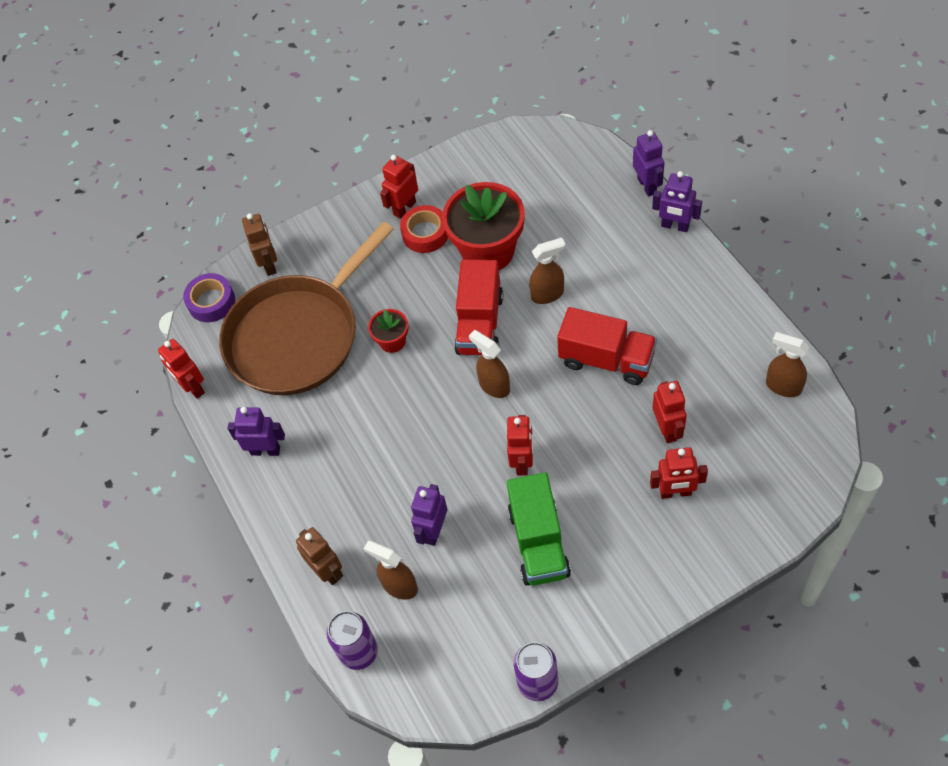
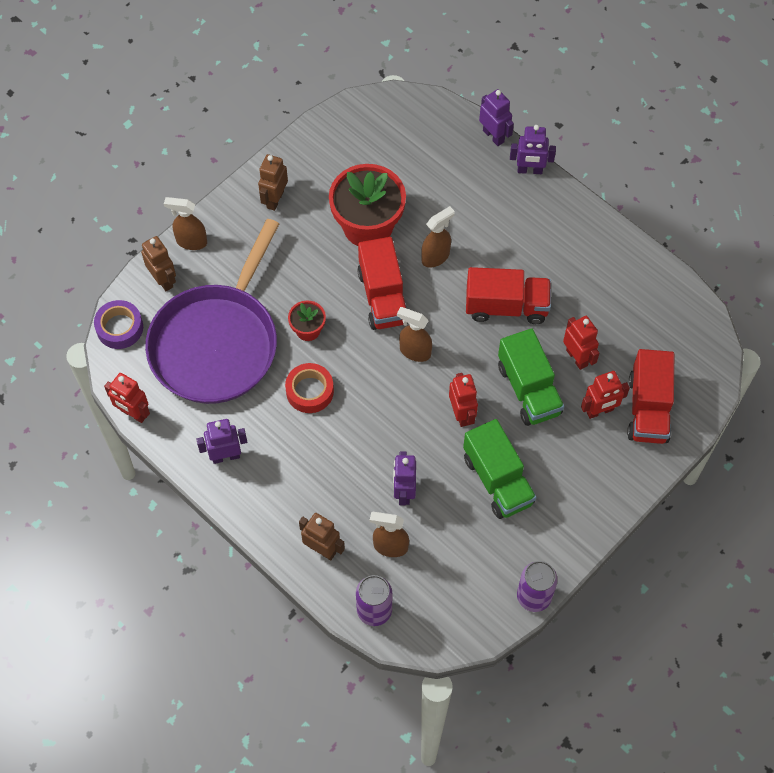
camera: 25 degrees left, 5 degrees up
brown pan [219,222,394,395] -> purple pan [145,219,279,404]
red robot [380,155,418,219] -> brown robot [258,154,288,211]
red tape [400,205,448,253] -> red tape moved to [285,363,334,413]
brown spray bottle [766,332,809,397] -> brown spray bottle moved to [164,197,207,250]
none -> green truck [498,328,564,426]
none -> red truck [627,349,674,444]

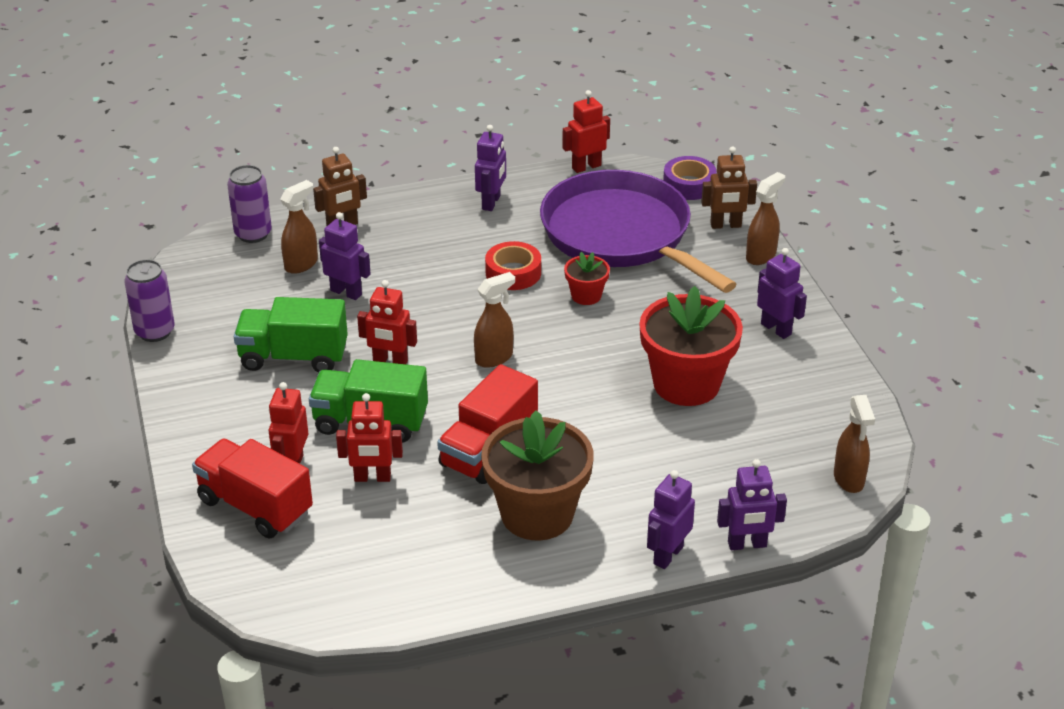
camera: 120 degrees right, 25 degrees down
brown robot [258,154,288,211] -> purple robot [757,248,807,339]
red truck [357,237,408,330] -> none
brown spray bottle [421,206,455,268] -> brown spray bottle moved to [834,395,875,493]
none -> brown flower pot [481,410,594,540]

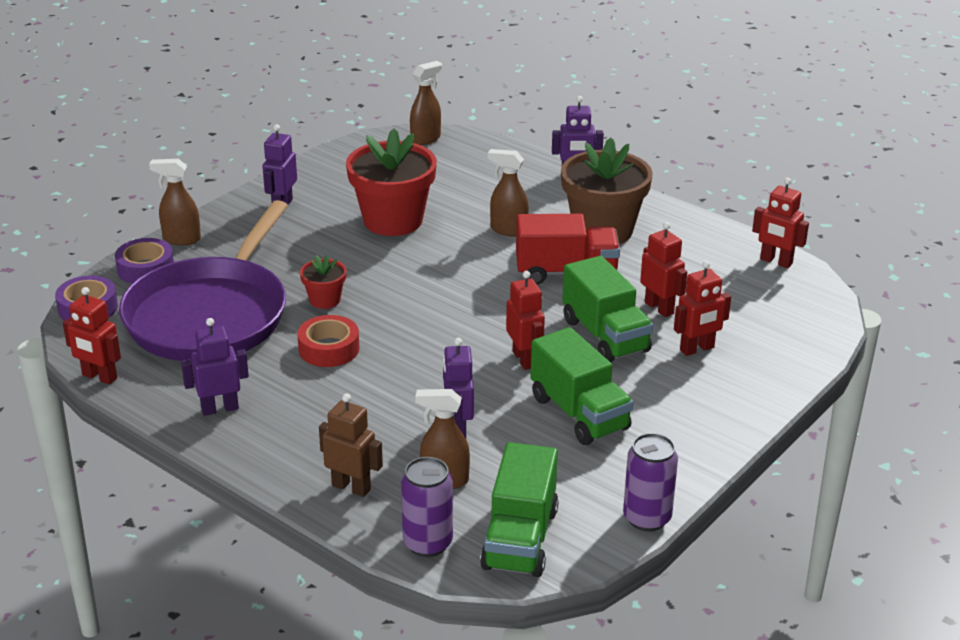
camera: 125 degrees left, 5 degrees down
red truck [192,438,313,539] -> none
brown spray bottle [474,272,515,368] -> brown spray bottle moved to [488,149,529,236]
brown robot [701,146,757,229] -> purple tape [115,238,174,284]
purple robot [717,459,787,550] -> none
none -> green truck [480,442,559,577]
none -> red robot [752,178,809,268]

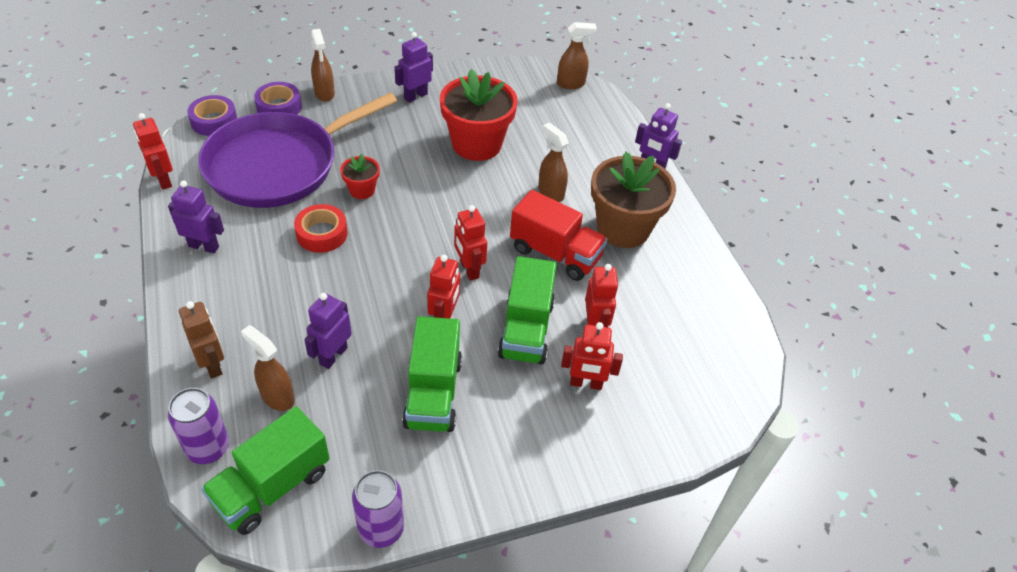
camera: 30 degrees right, 15 degrees up
brown spray bottle [149,159,201,245] -> brown spray bottle turned 150 degrees counterclockwise [311,29,335,102]
red robot [752,178,809,268] -> red robot moved to [454,205,487,281]

